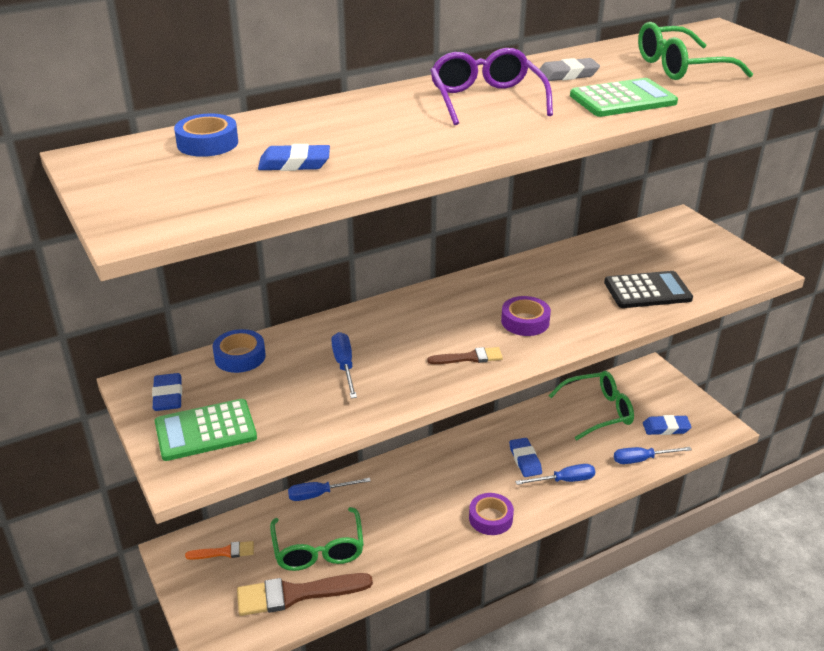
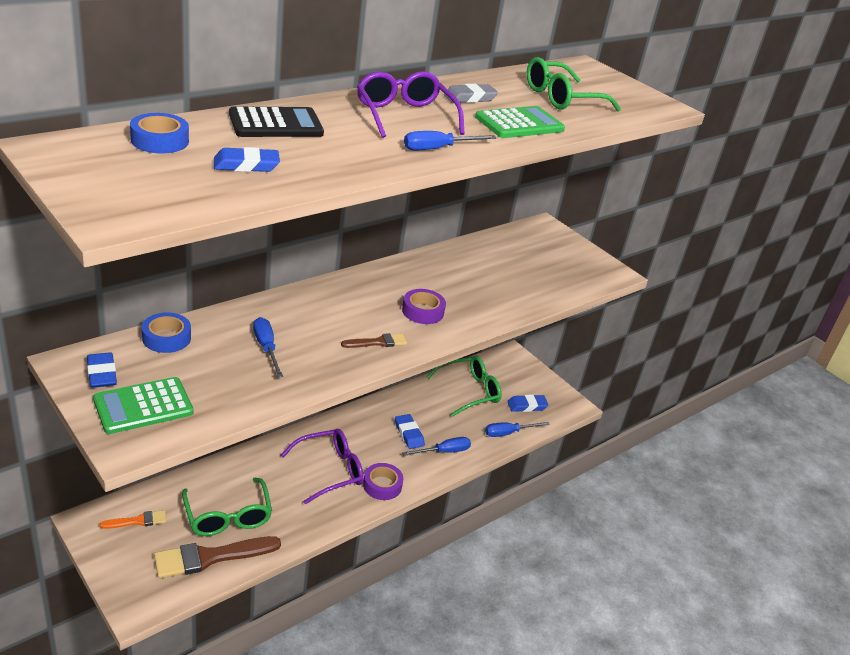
camera: 15 degrees left, 0 degrees up
blue screwdriver [288,478,371,501] -> blue screwdriver moved to [404,131,496,150]
black calculator [604,271,693,308] -> black calculator moved to [229,106,324,137]
none -> purple glasses [281,429,364,504]

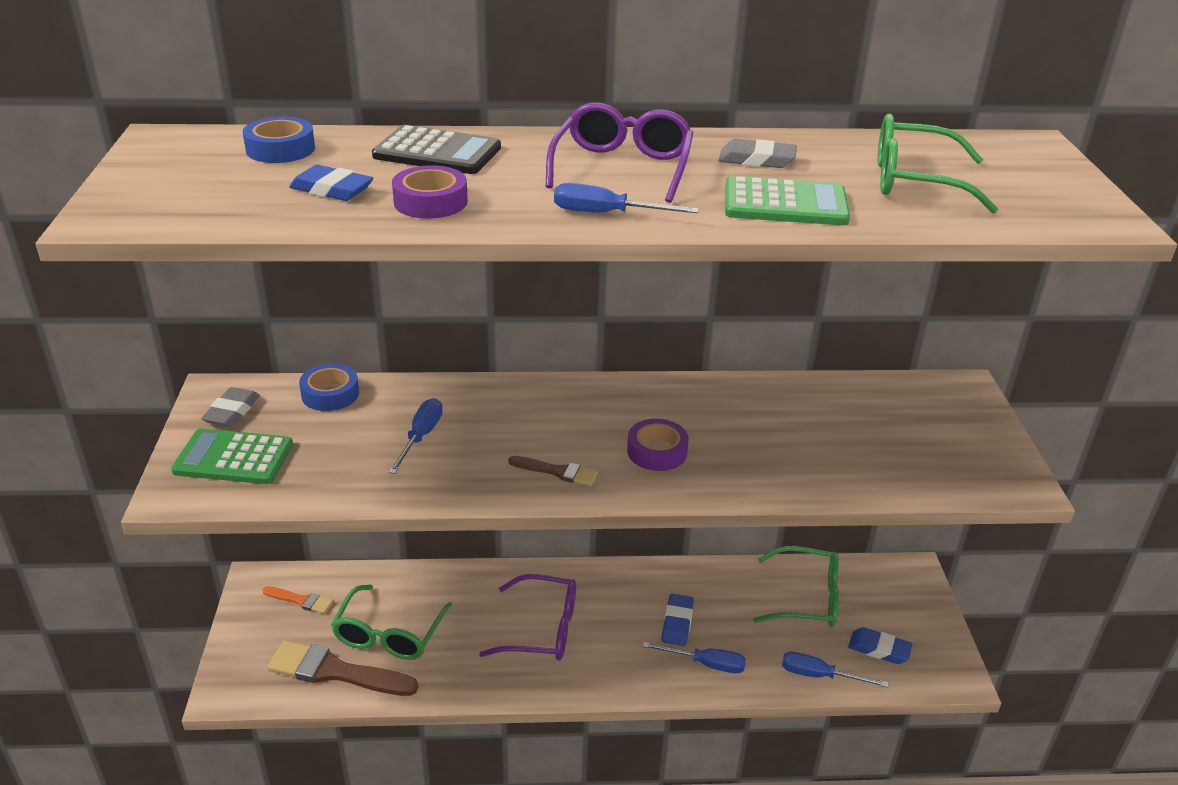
camera: 40 degrees right, 0 degrees up
blue eraser [87,352,117,388] -> grey eraser [201,387,260,427]
purple tape [363,463,403,500] -> purple tape moved to [392,165,468,219]

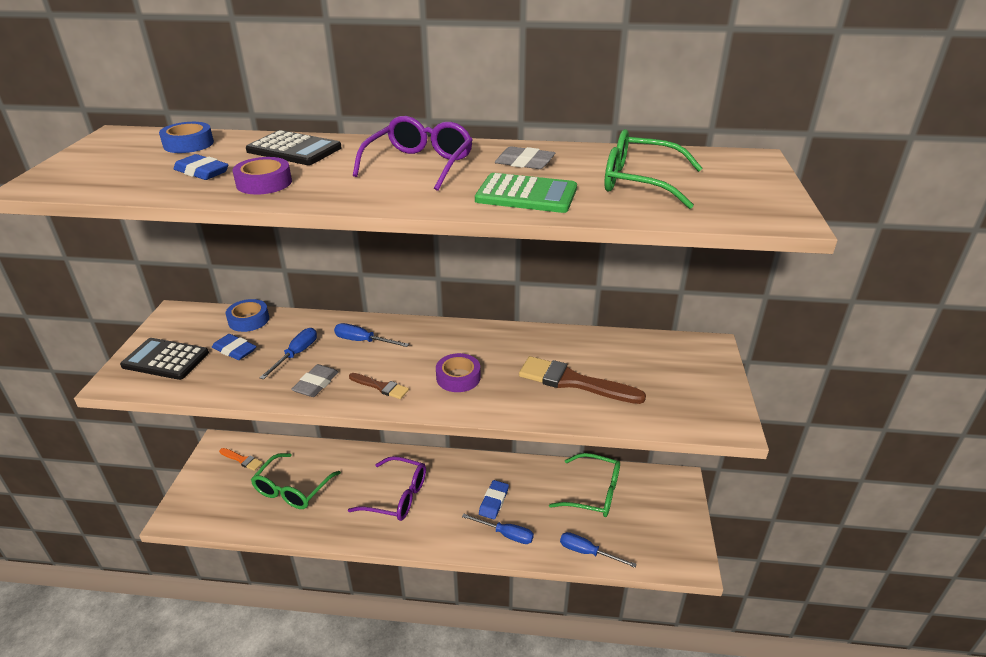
camera: 10 degrees right, 0 degrees up
green calculator [171,428,293,484] -> black calculator [120,338,209,380]
grey eraser [201,387,260,427] -> grey eraser moved to [291,364,339,397]
brown brush [267,641,418,696] -> brown brush moved to [519,356,646,404]
blue screwdriver [554,183,699,213] -> blue screwdriver moved to [334,323,409,347]
blue eraser [848,627,912,664] -> blue eraser moved to [212,334,257,360]

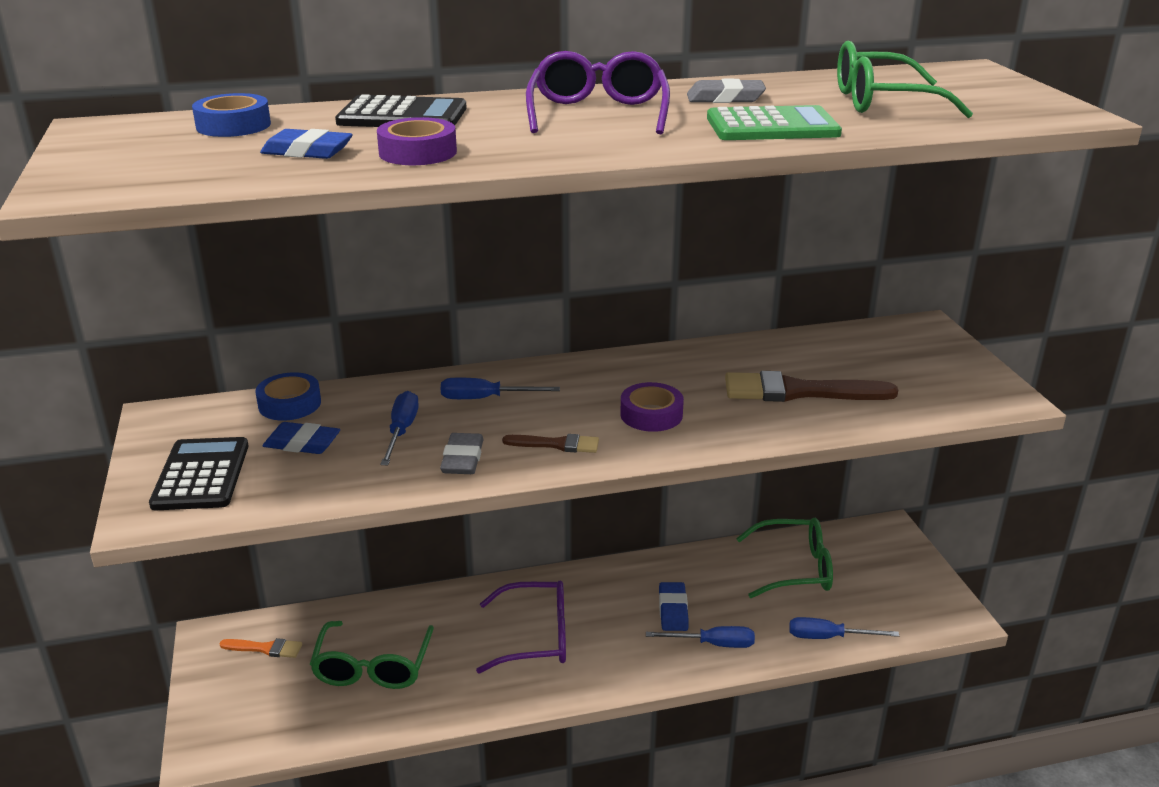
camera: 20 degrees left, 5 degrees down
black calculator [120,338,209,380] -> black calculator turned 90 degrees clockwise [149,437,249,510]

